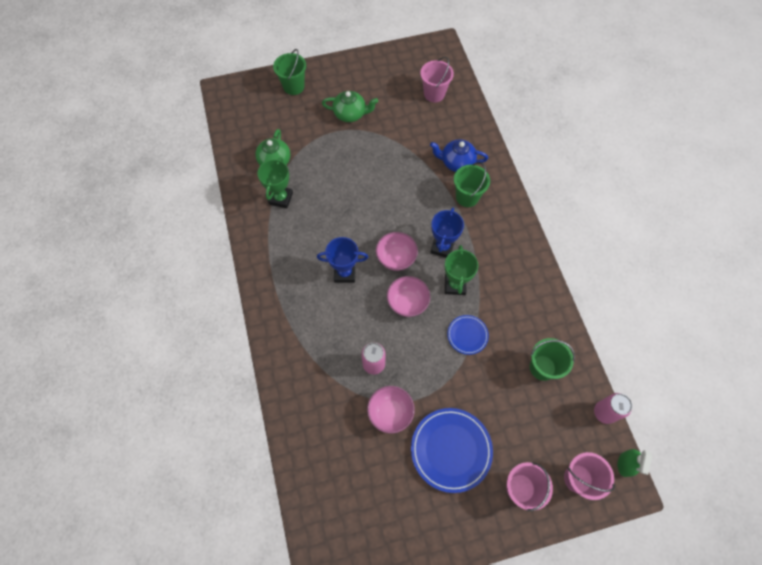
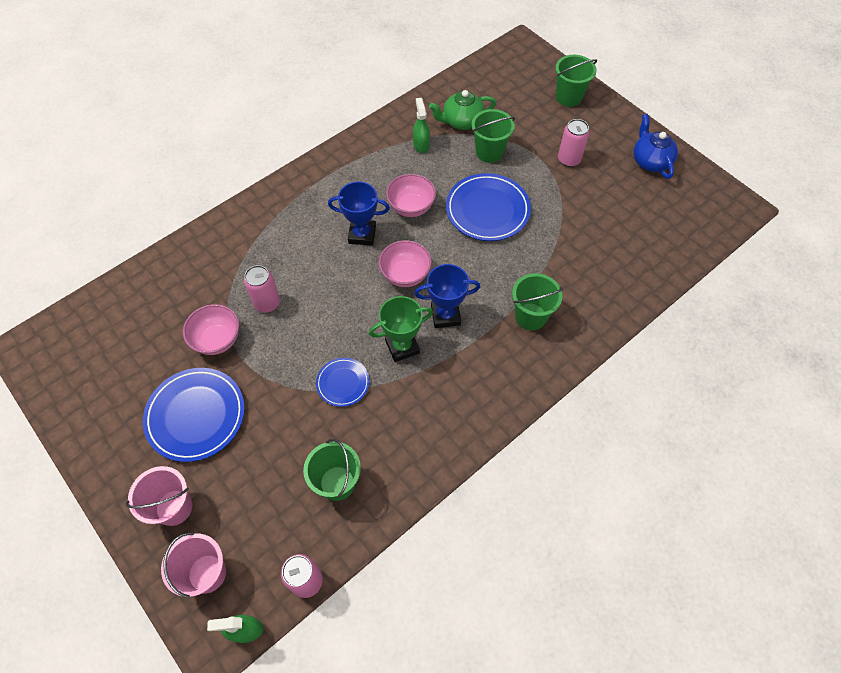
camera: 65 degrees right, 5 degrees down
green trophy [258,157,293,208] -> green spray bottle [413,98,430,153]
blue trophy [317,237,368,283] -> blue trophy turned 60 degrees counterclockwise [328,181,390,246]
green teapot [322,91,378,122] -> pink can [558,119,590,167]
pink bowl [387,276,430,317] -> pink bowl moved to [386,174,436,217]
pink bucket [420,57,454,102] -> none
blue teapot [430,139,488,172] -> blue teapot moved to [634,114,678,179]
none -> blue plate [446,173,531,241]
none -> green bucket [471,109,515,163]

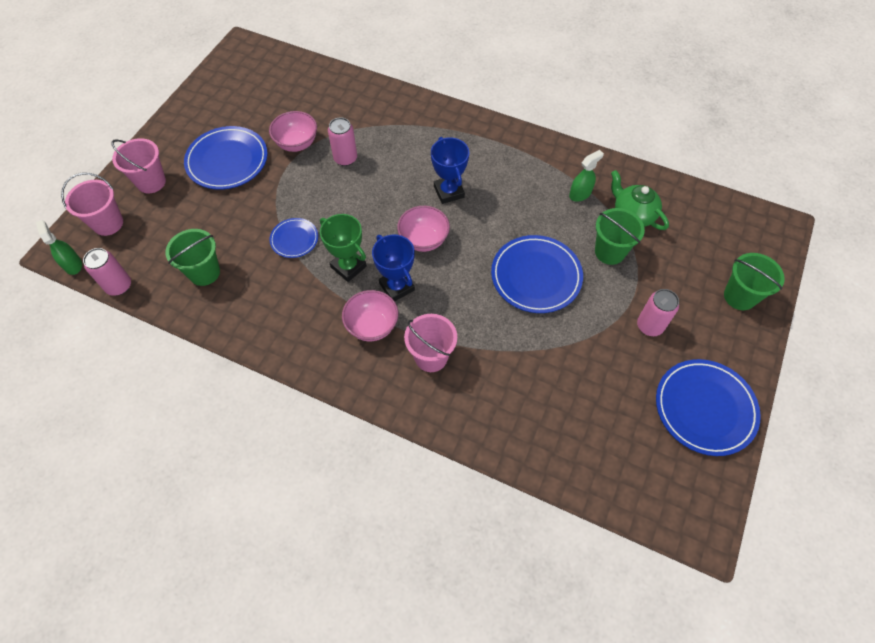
camera: 65 degrees right, 0 degrees up
pink bowl [386,174,436,217] -> pink bowl moved to [342,290,398,341]
green bucket [512,273,563,330] -> pink bucket [404,314,457,372]
blue teapot [634,114,678,179] -> blue plate [656,359,761,456]

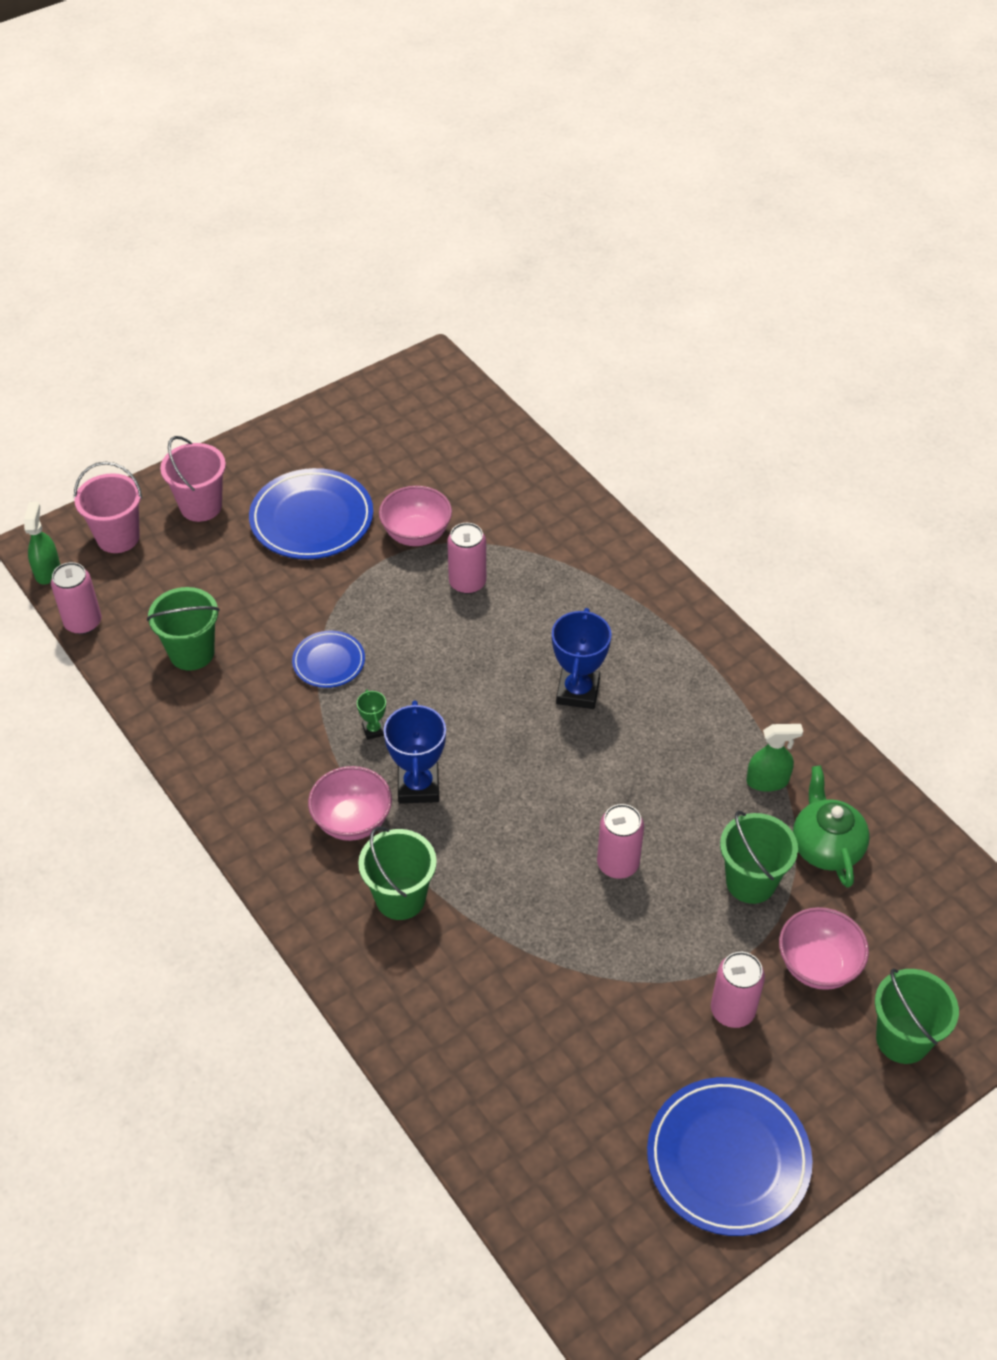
camera: 30 degrees right, 10 degrees down
green trophy [320,214,367,282] -> green trophy [357,689,386,740], size x0.49
pink bowl [397,206,450,252] -> pink bowl moved to [779,907,869,990]
pink bucket [404,314,457,372] -> green bucket [358,826,437,920]
blue plate [491,235,583,313] -> pink can [597,804,644,879]

